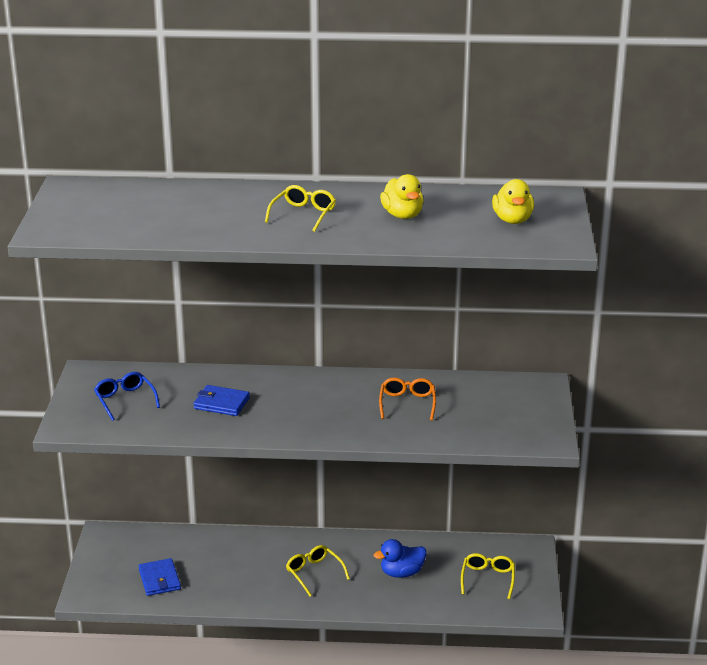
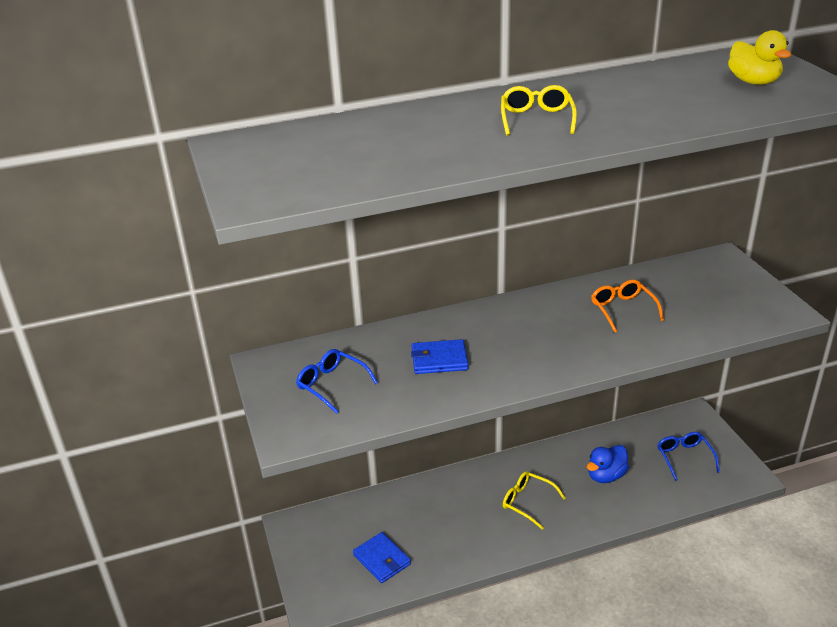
camera: 20 degrees left, 5 degrees up
yellow duck [380,174,424,219] -> none
yellow glasses [461,553,515,599] -> blue glasses [657,432,720,481]

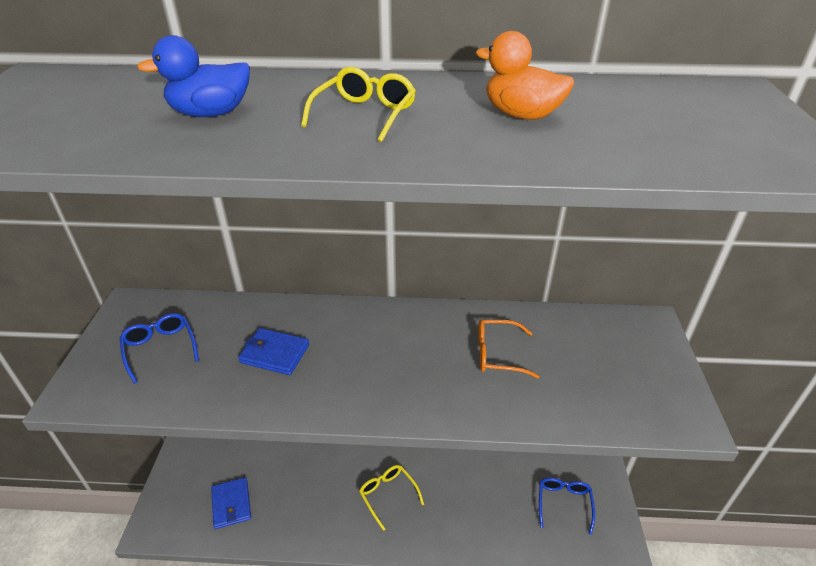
camera: 20 degrees right, 5 degrees up
blue duck [587,445,629,483] -> blue duck moved to [137,35,250,117]
orange glasses [591,279,664,332] -> orange glasses turned 90 degrees counterclockwise [478,319,540,378]
yellow duck [728,30,791,85] -> none
none -> orange duck [476,31,574,120]

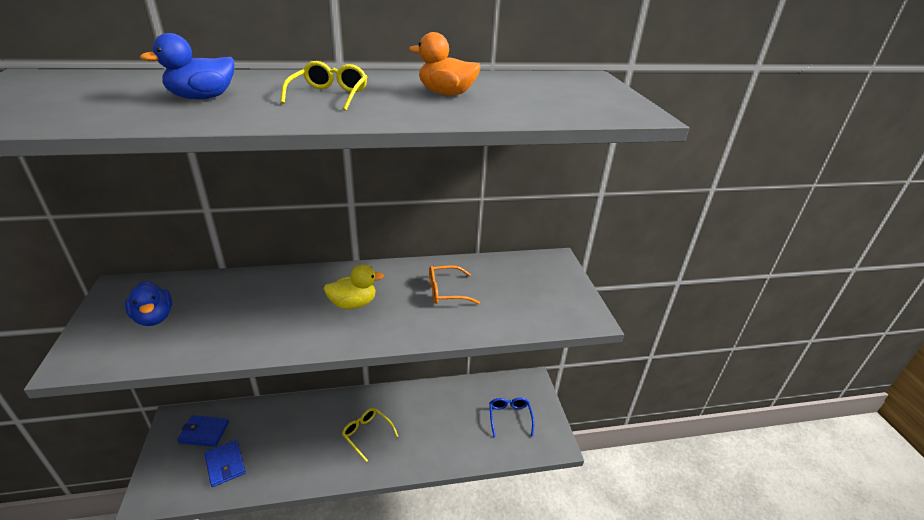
camera: 15 degrees left, 5 degrees down
blue glasses [119,313,199,384] -> blue duck [125,281,172,326]
blue wallet [238,328,309,375] -> blue wallet moved to [177,415,229,447]
none -> yellow duck [323,264,384,309]

